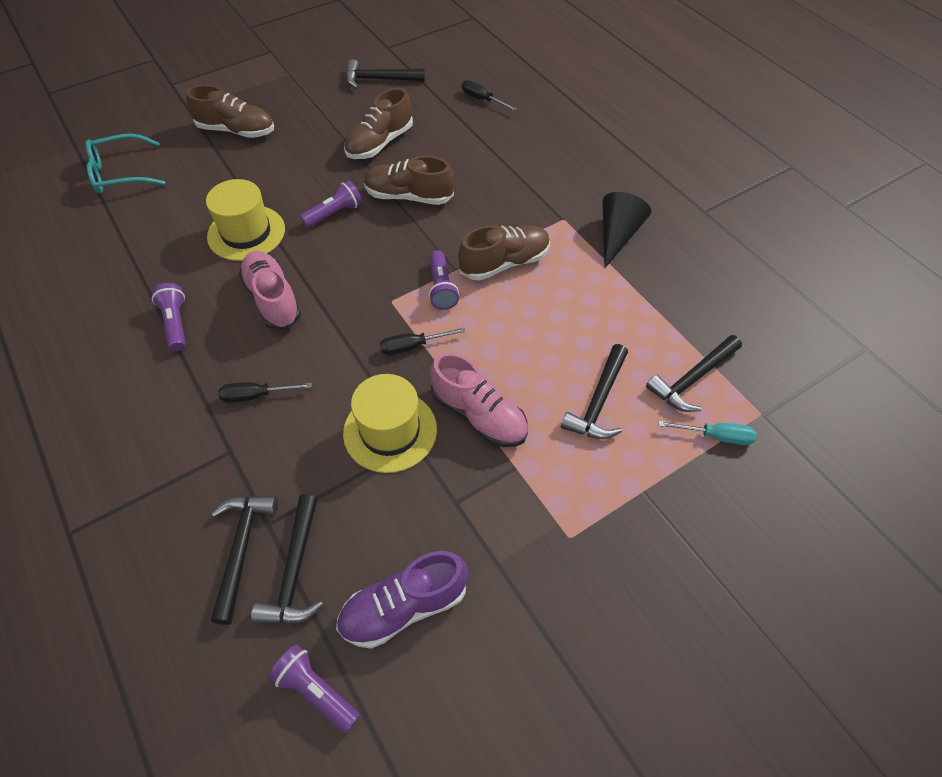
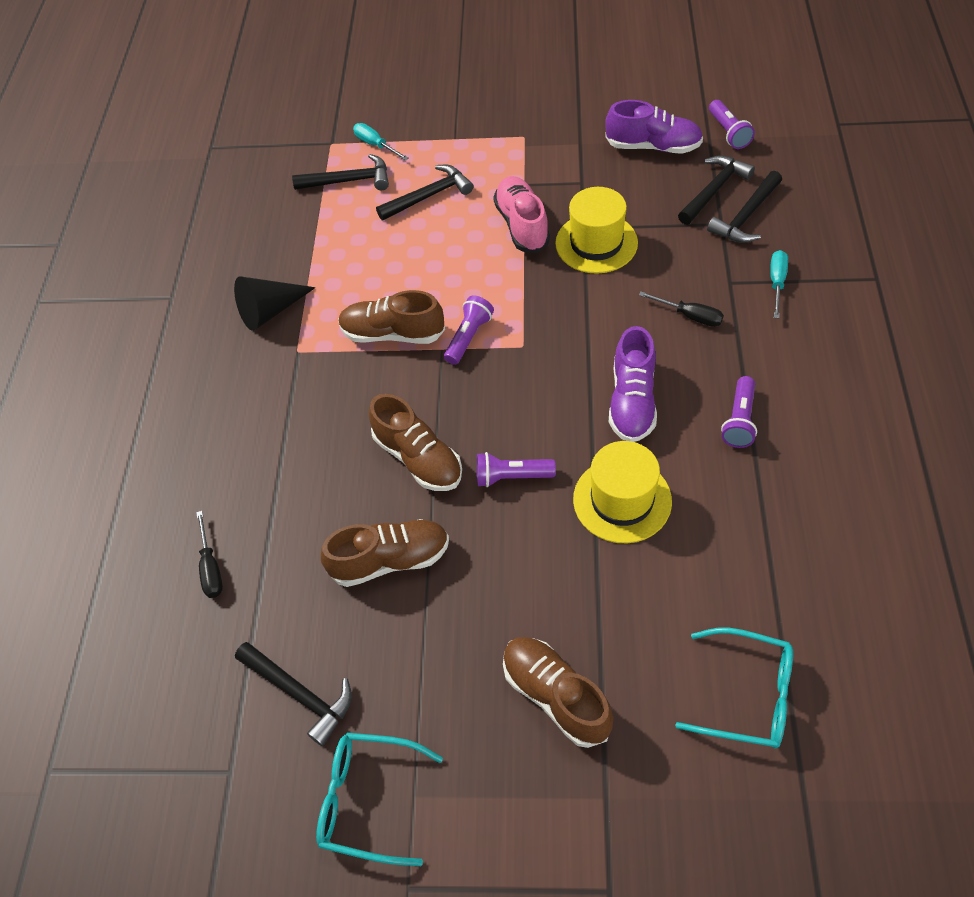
camera: 140 degrees left, 0 degrees up
pink shoe [239,251,301,330] -> purple shoe [609,326,657,442]
black screwdriver [380,327,466,355] -> none
none -> turquoise glasses [316,732,443,866]
none -> turquoise screwdriver [770,250,788,319]

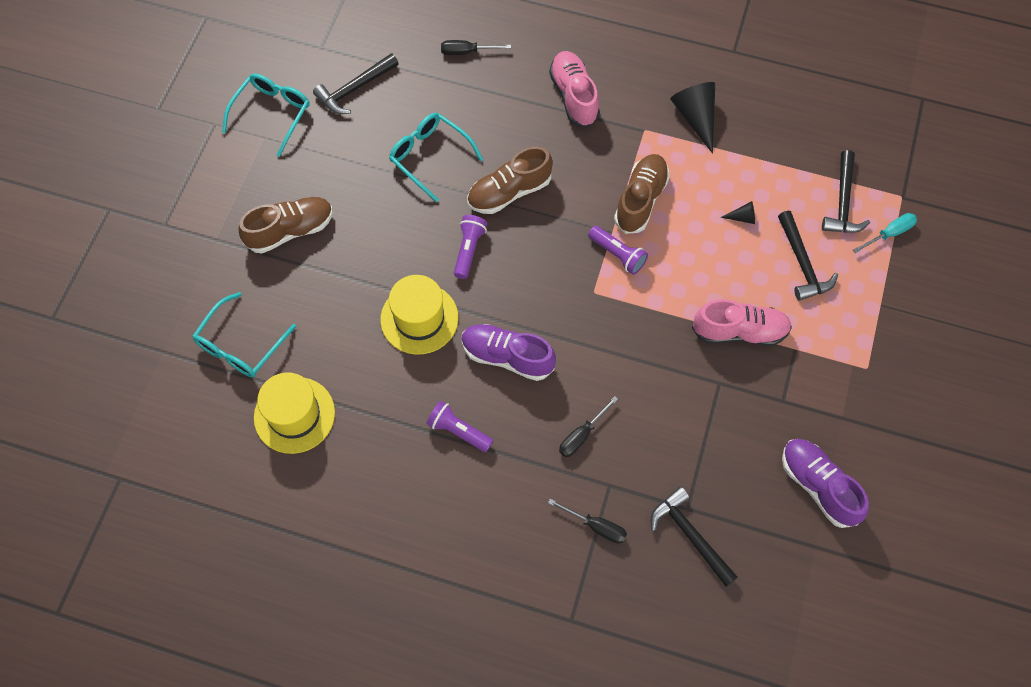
camera: 100 degrees right, 10 degrees up
brown shoe [321,519,449,587] -> turquoise glasses [389,113,483,202]
yellow hat [555,187,638,274] -> yellow hat moved to [254,372,335,454]
purple shoe [605,100,703,154] -> purple shoe turned 120 degrees clockwise [782,439,869,528]
black hammer [678,155,755,225] -> none
purple flashlight [709,100,755,149] -> none
turquoise screwdriver [770,250,788,319] -> black screwdriver [548,499,627,544]
none -> pink shoe [549,51,600,128]
none -> black cone [721,201,755,224]

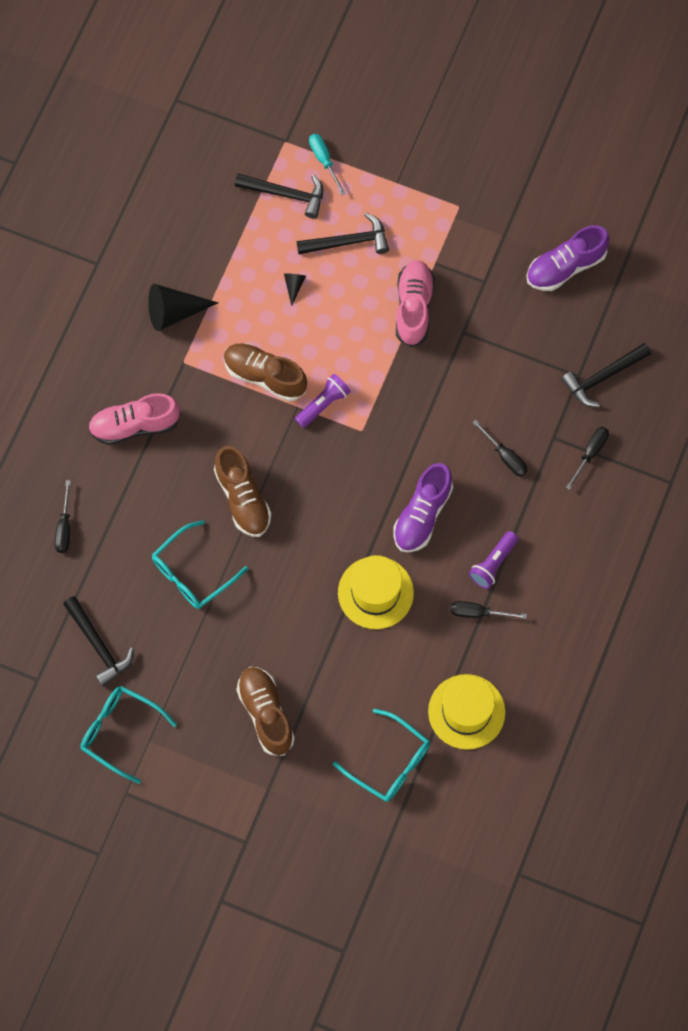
camera: 85 degrees left, 5 degrees up
purple flashlight [454,215,487,279] -> none
none -> black screwdriver [451,601,527,619]

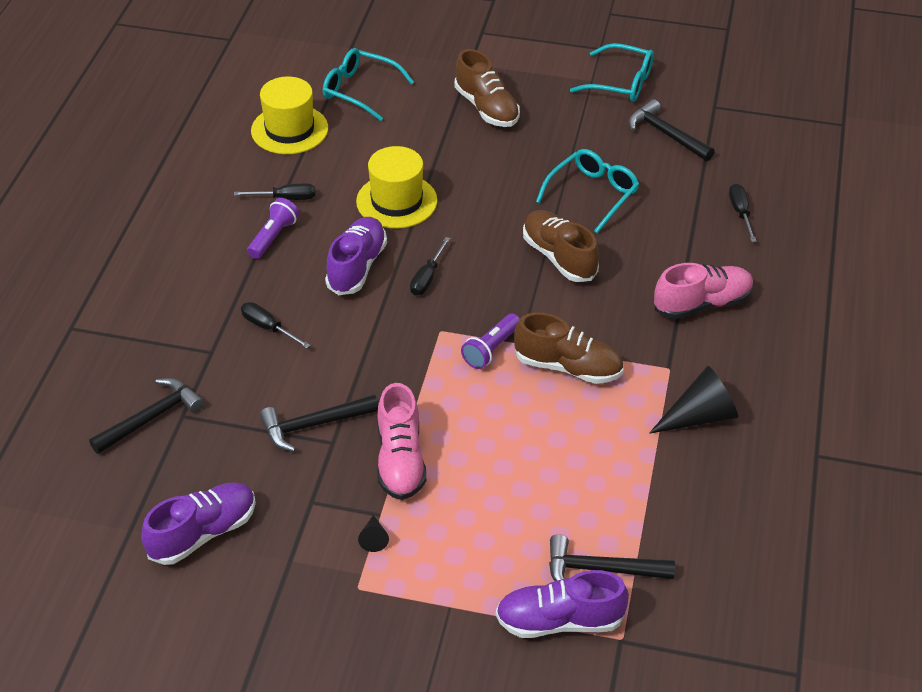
camera: 170 degrees right, 25 degrees down
black cone [284,273,306,306] -> black cone moved to [358,515,389,552]
black hammer [297,213,389,254] -> black hammer moved to [260,394,378,452]
turquoise screwdriver [309,134,346,195] -> purple shoe [496,570,629,638]
black screwdriver [566,427,609,490] -> black screwdriver moved to [410,237,451,296]

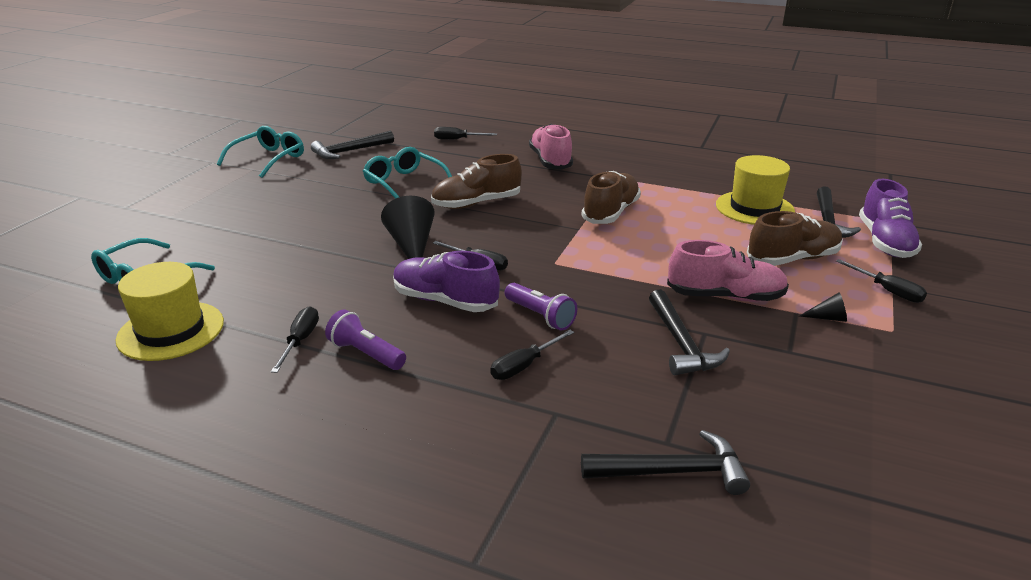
camera: 80 degrees left, 15 degrees down
black hammer [89,378,204,454] -> black hammer turned 120 degrees clockwise [581,430,750,495]
purple shoe [141,482,256,565] -> none
yellow hat [356,146,437,229] -> yellow hat moved to [716,155,795,225]
brown shoe [454,49,520,127] -> brown shoe moved to [747,211,843,266]
purple flashlight [461,313,520,369] -> purple flashlight moved to [505,283,577,331]
black cone [649,366,738,434] -> black cone moved to [381,196,434,259]
none -> black screwdriver [836,259,927,303]

